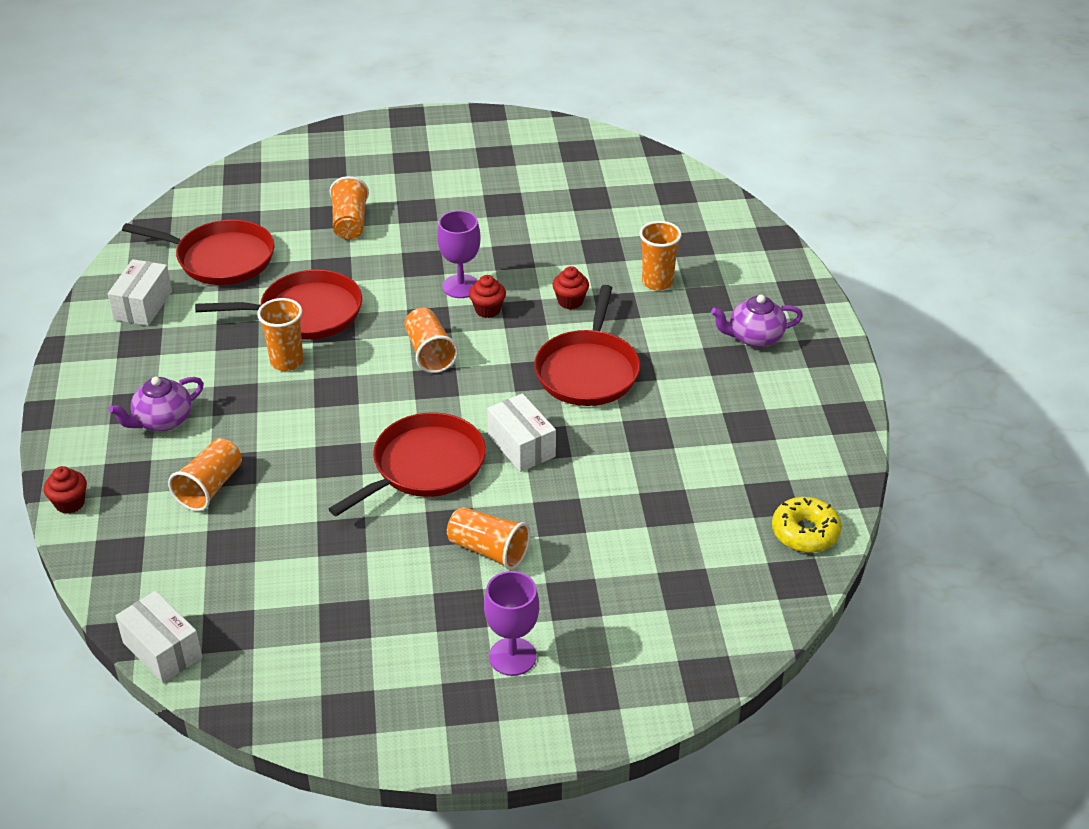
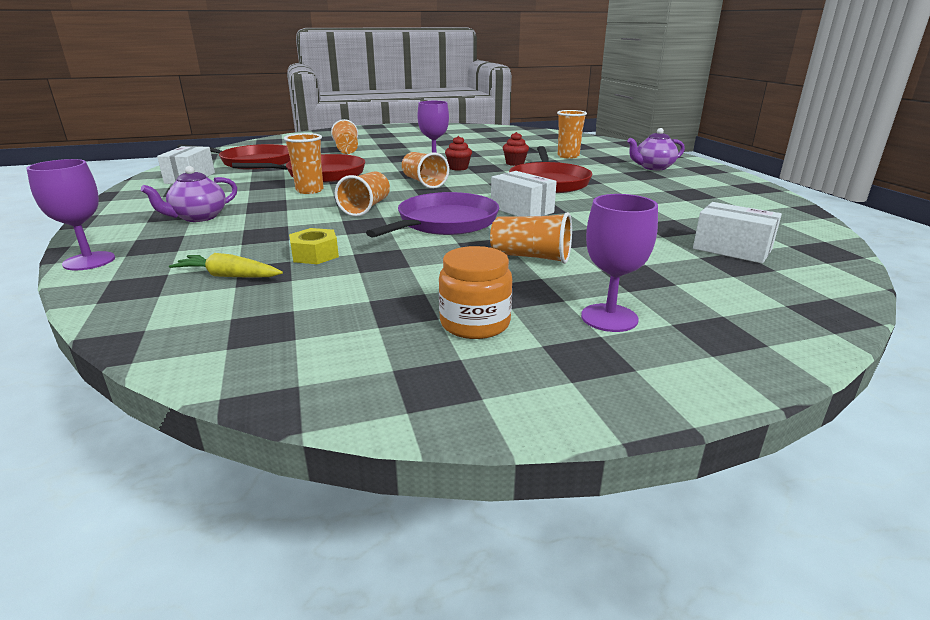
camera: 10 degrees left, 15 degrees down
red cupcake [44,466,87,514] -> purple goblet [26,159,115,271]
white box [116,591,202,683] -> white box moved to [693,202,782,264]
orange cup [168,438,242,512] -> orange cup moved to [335,171,390,217]
red pan [329,413,486,516] -> purple pan [366,192,499,238]
yellow donut [772,497,842,553] -> none
none -> yellow carrot [169,253,283,278]
none -> yellow nut [289,228,339,264]
none -> orange jar [439,246,512,339]

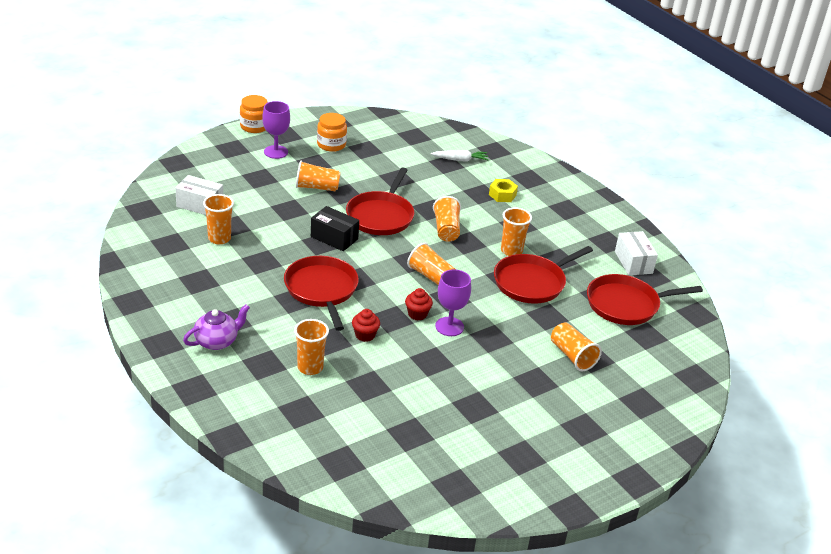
camera: 160 degrees right, 10 degrees up
purple goblet [26,159,115,271] -> none
purple teapot [141,166,237,222] -> none
yellow carrot [169,253,283,278] -> white carrot [431,150,489,162]
yellow nut [289,228,339,264] -> yellow nut moved to [489,179,518,202]
purple pan [366,192,499,238] -> red pan [346,168,414,235]
white box [491,171,557,216] -> black box [311,206,359,251]
none -> orange cup [203,194,234,244]
none -> orange jar [240,95,267,133]

